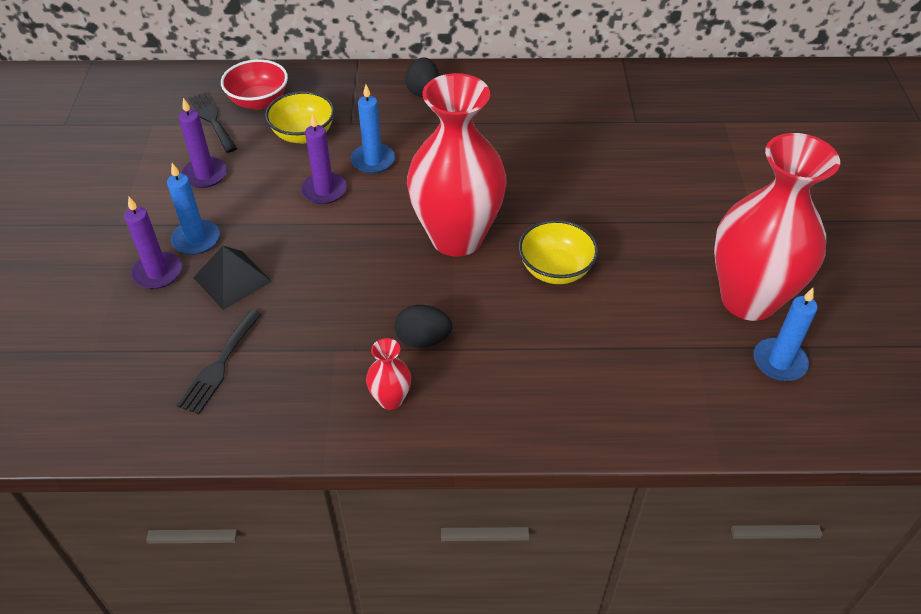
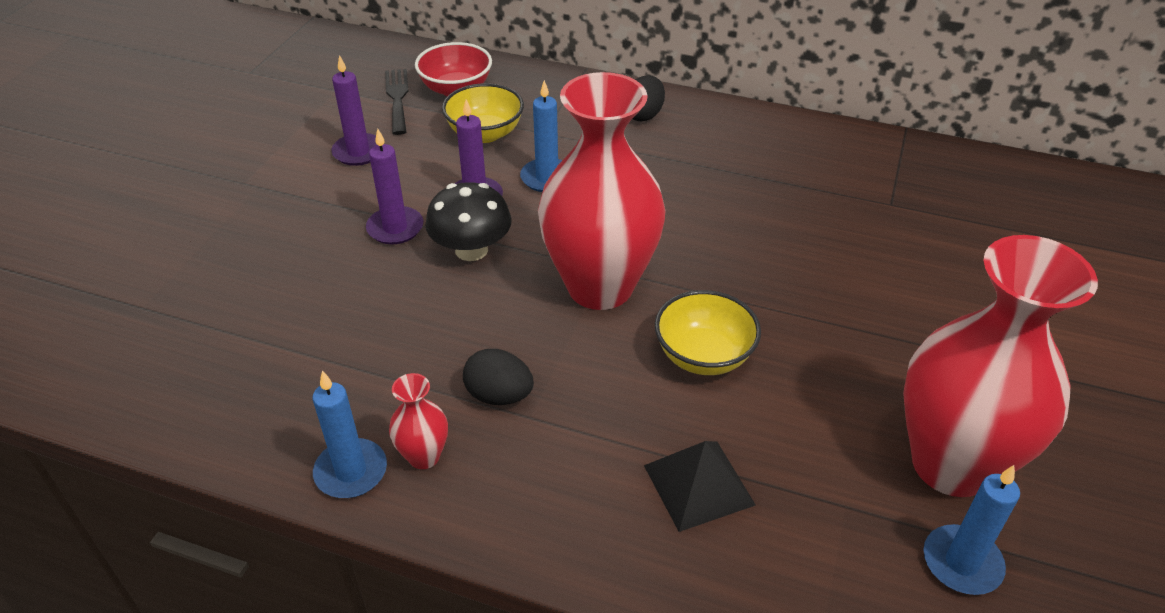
camera: 20 degrees right, 5 degrees down
purple candle [124,197,182,289] -> purple candle moved to [366,129,423,244]
blue candle [167,163,220,255] -> blue candle moved to [312,371,387,498]
black fork [177,310,262,414] -> none
black pyramid [193,246,272,310] -> black pyramid moved to [644,441,756,532]
none -> black mushroom [425,182,512,261]

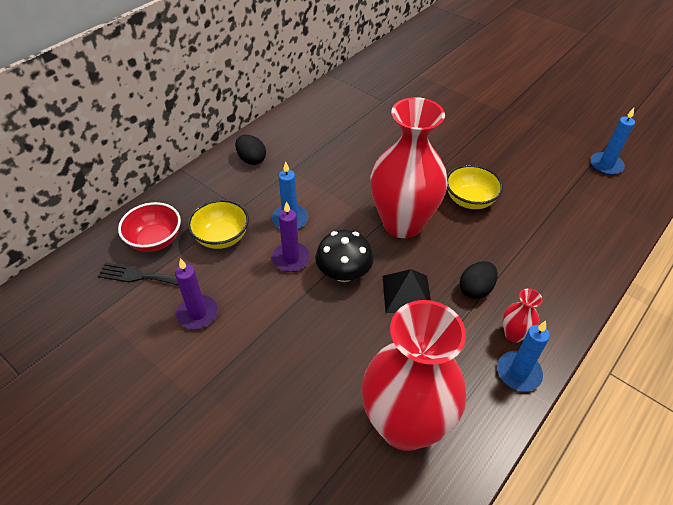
camera: 70 degrees left, 5 degrees up
purple candle [366,129,423,244] -> none
black pyramid [644,441,756,532] -> black pyramid moved to [383,269,431,313]
red vase [903,235,1098,497] -> red vase moved to [362,300,467,451]

